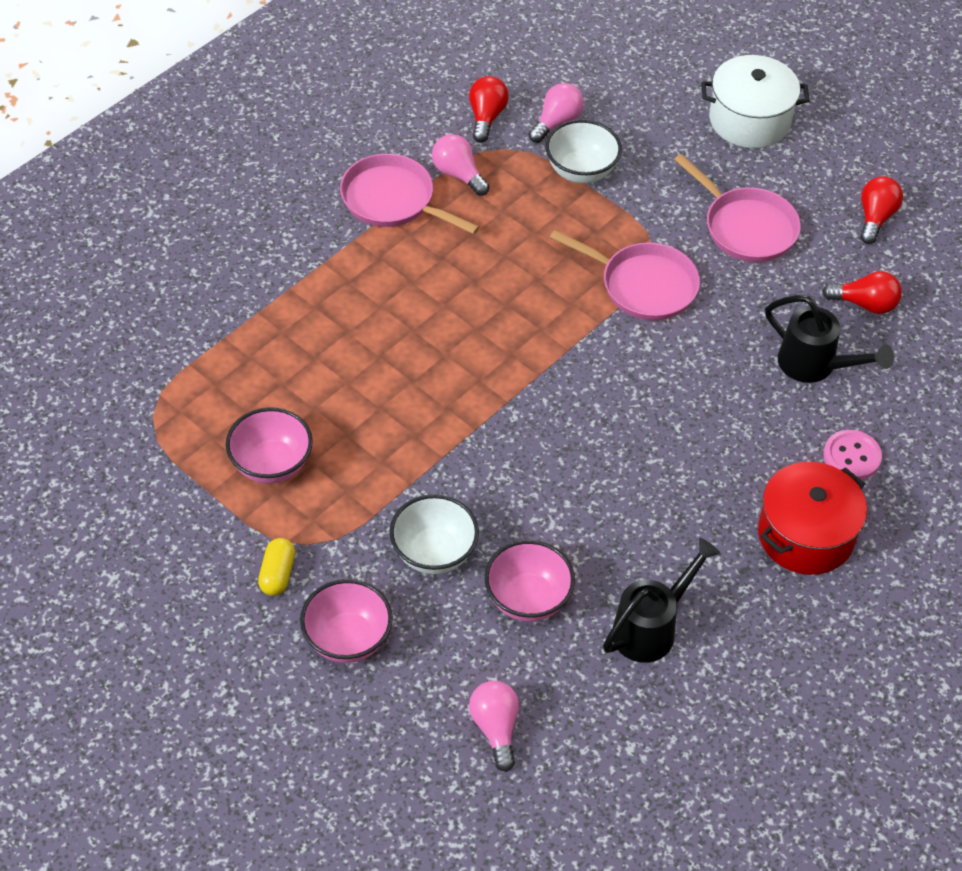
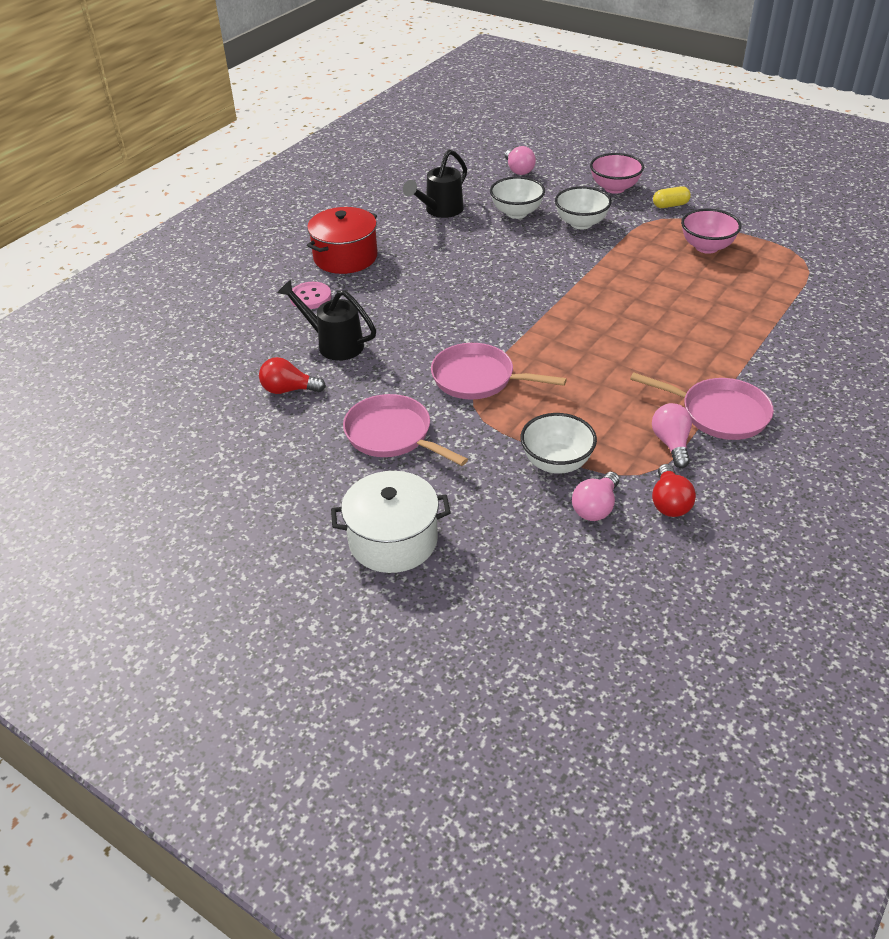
camera: 175 degrees right, 10 degrees down
yellow capsule [258,538,295,596] -> yellow capsule turned 75 degrees clockwise [653,186,691,208]
pink light bulb [432,134,490,196] -> pink light bulb turned 135 degrees counterclockwise [652,403,692,468]
pink bowl [484,540,575,622] -> white bowl [490,177,545,219]
red light bulb [860,176,903,244] -> none

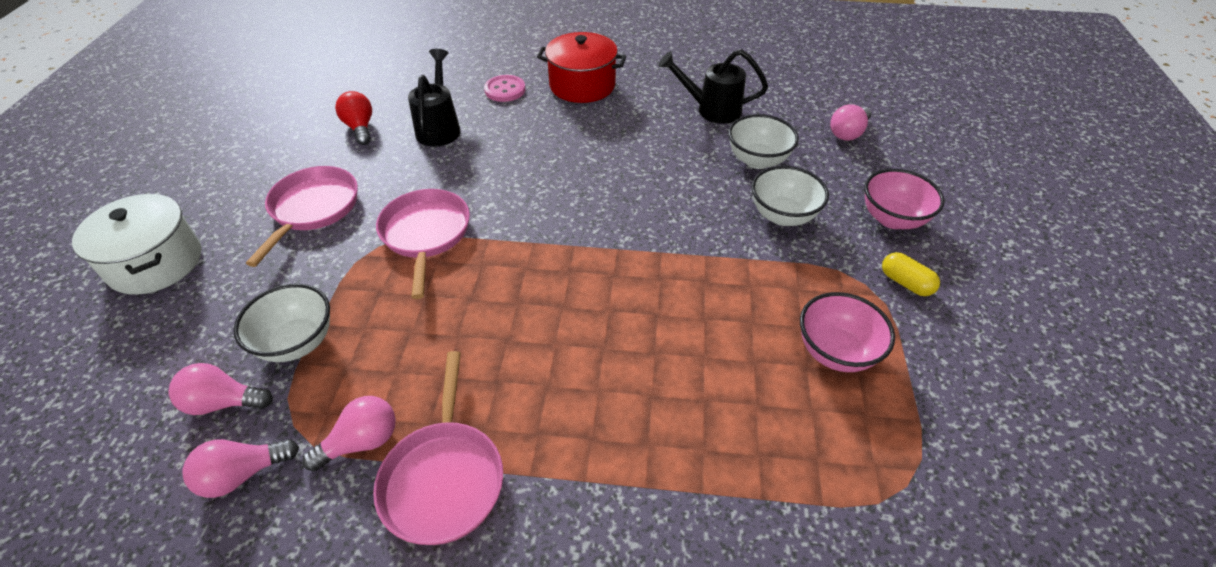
camera: 60 degrees right, 5 degrees up
red light bulb [652,464,696,517] -> pink light bulb [182,439,299,498]

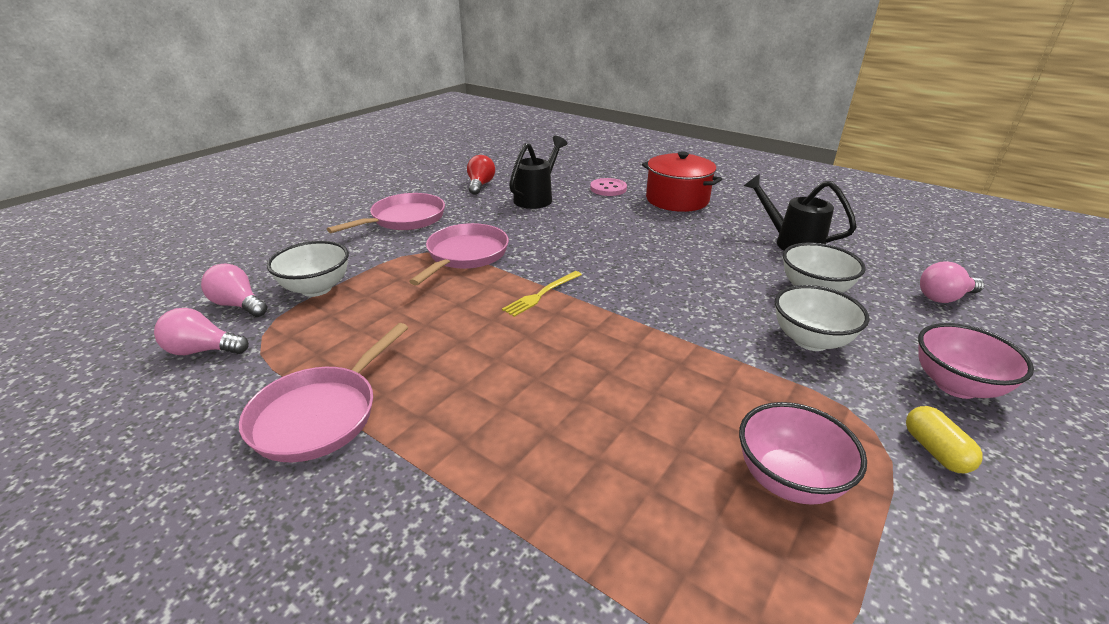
camera: 30 degrees right, 15 degrees down
white pot [72,194,201,295] -> none
pink light bulb [302,396,396,471] -> none
none -> yellow fork [502,271,582,317]

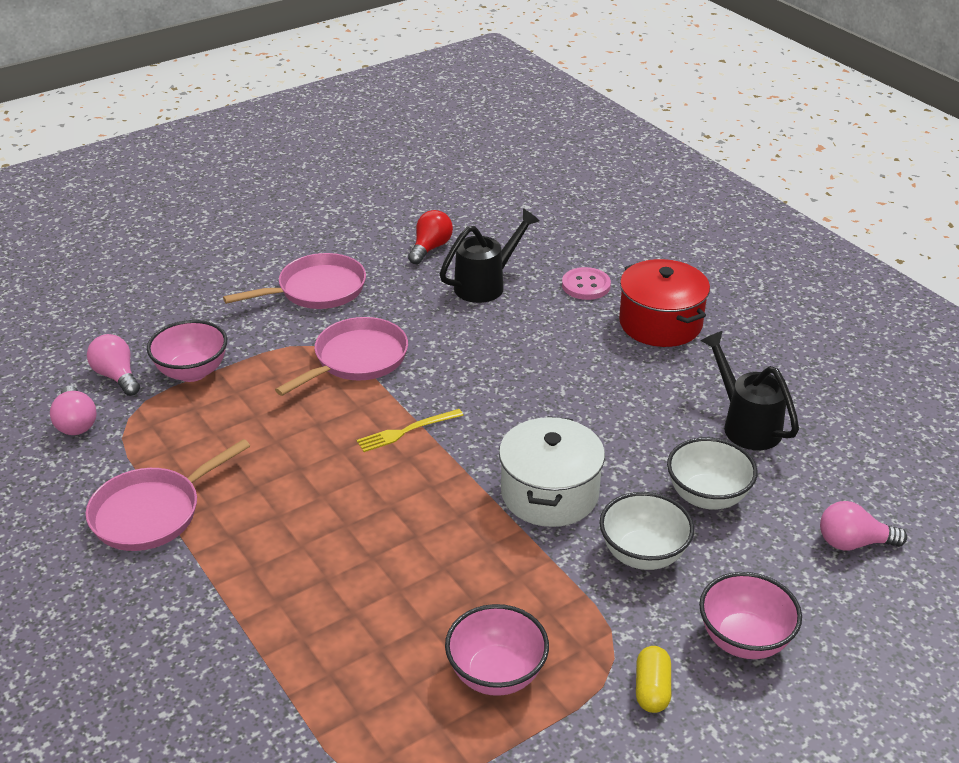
camera: 20 degrees right, 5 degrees up
pink light bulb [154,308,249,355] -> pink light bulb turned 135 degrees counterclockwise [50,385,97,435]
white bowl [267,241,349,297] -> pink bowl [147,320,227,382]
none -> white pot [499,416,605,527]

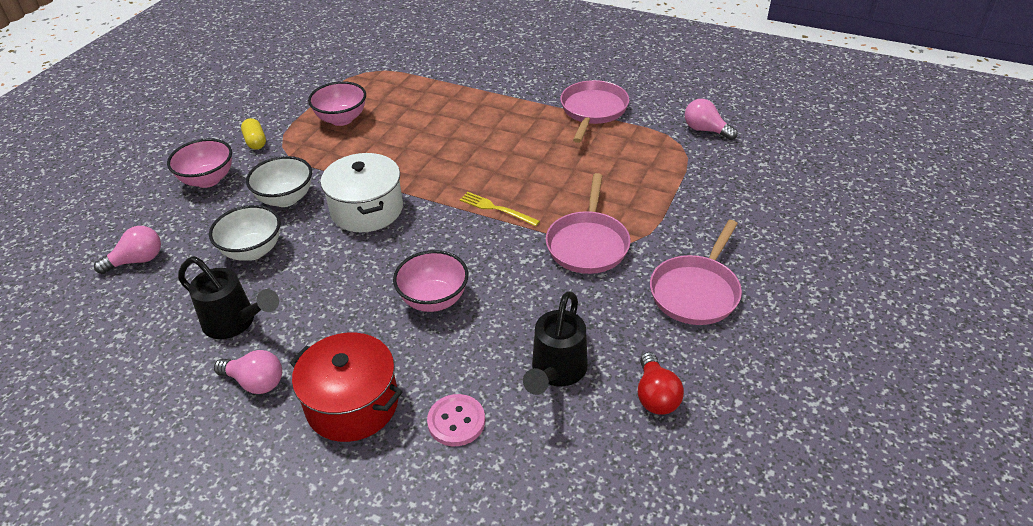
camera: 150 degrees right, 5 degrees up
pink light bulb [87,334,140,396] -> pink light bulb moved to [214,350,282,394]
pink bowl [147,320,227,382] -> pink bowl moved to [393,250,469,312]
yellow fork [357,409,463,452] -> yellow fork turned 90 degrees counterclockwise [460,192,540,226]

